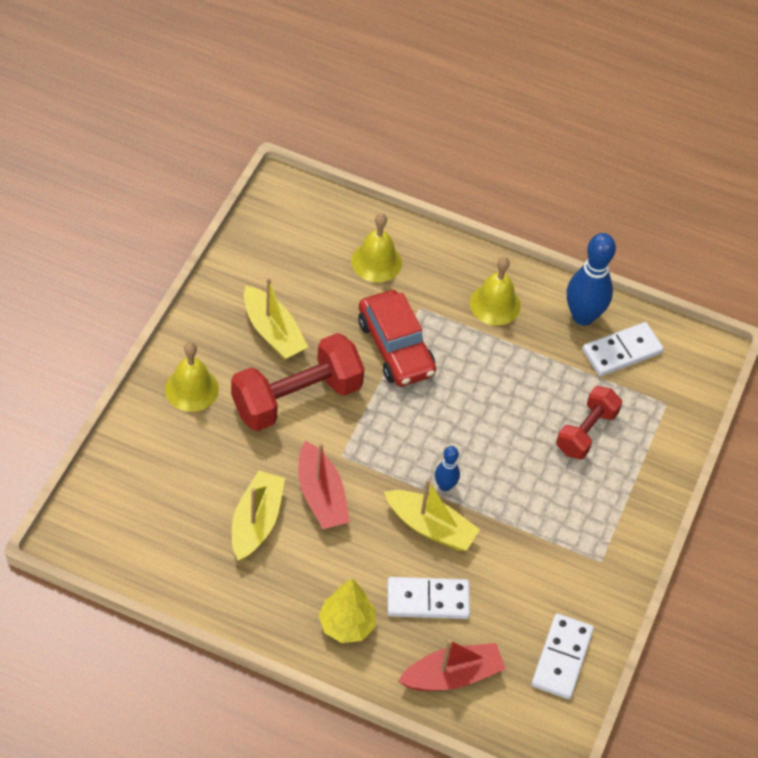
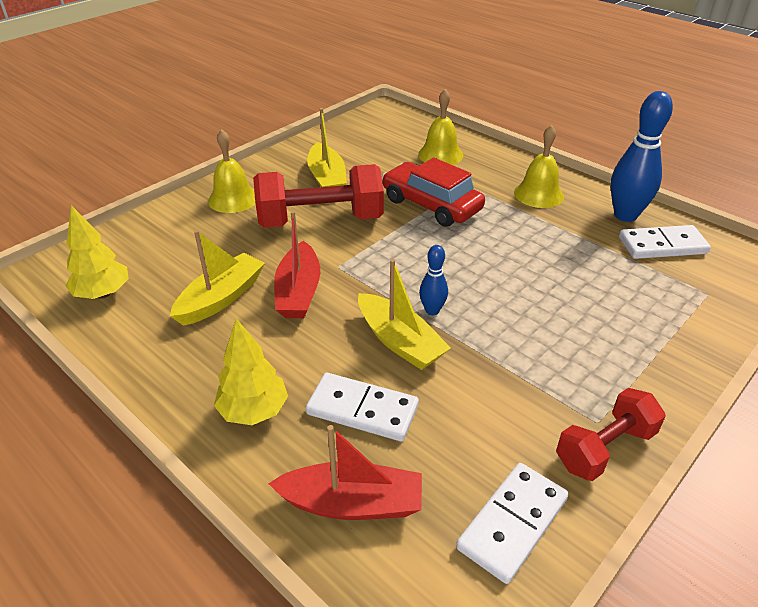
camera: 25 degrees right, 15 degrees down
red car [358,290,436,386] -> red car turned 135 degrees clockwise [382,158,485,227]
red dumbbell [556,386,622,459] -> red dumbbell moved to [556,388,666,481]
none -> yellow tree [65,205,129,299]

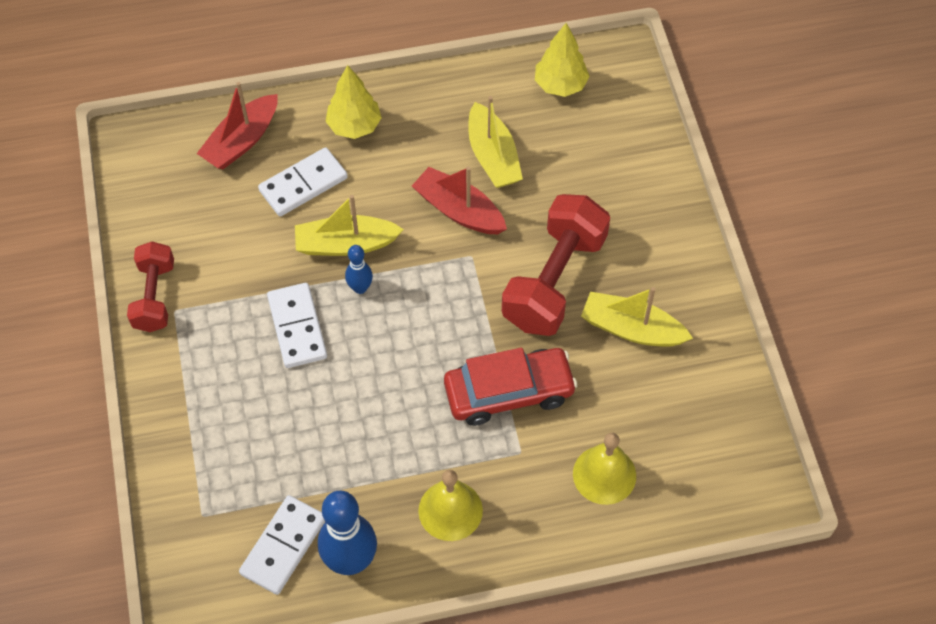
camera: 125 degrees right, 20 degrees up
yellow bell [208,129,255,213] -> none
white domino [456,463,568,584] -> white domino moved to [267,283,327,368]

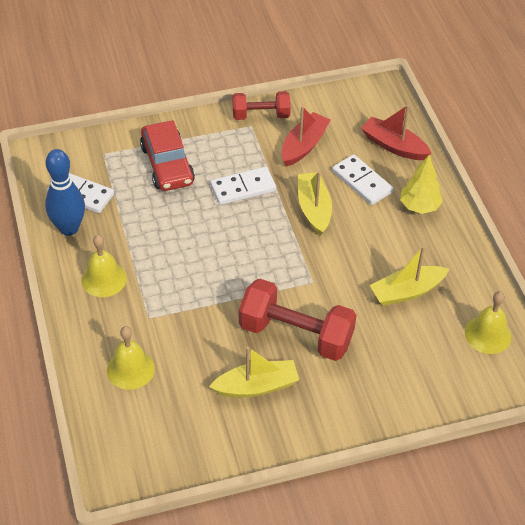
camera: 85 degrees right, 10 degrees down
blue bowling pin [345,245,373,294] -> none
red boat [412,167,507,234] -> red boat moved to [281,106,330,166]
red car [444,348,577,426] -> red car moved to [140,120,195,191]
yellow tree [535,23,590,97] -> yellow bell [465,291,512,354]
yellow boat [581,287,693,347] -> yellow boat turned 60 degrees clockwise [209,347,299,397]

